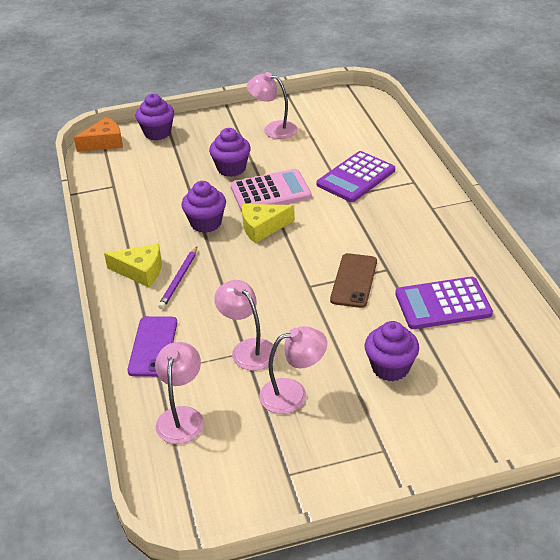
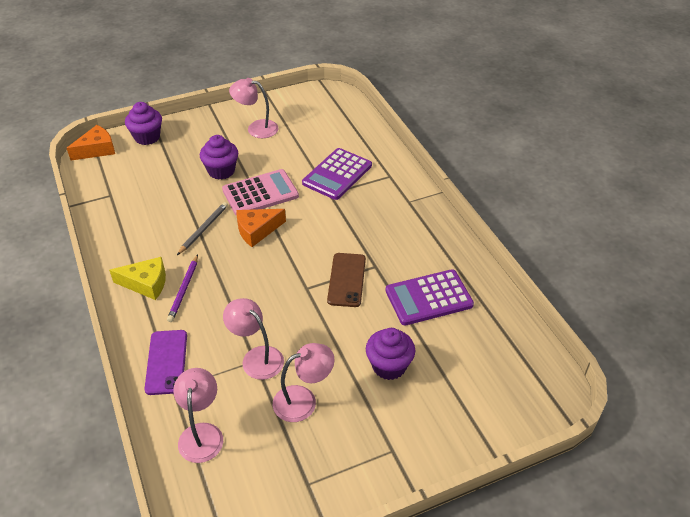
camera: 10 degrees left, 5 degrees up
purple cupcake [182,181,226,233] -> grey pencil [177,202,228,255]
yellow cheese [242,204,295,243] -> orange cheese [236,209,286,247]

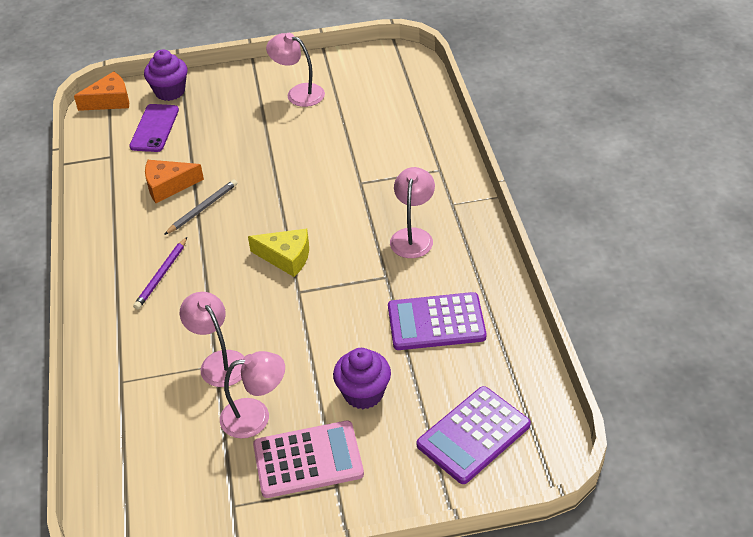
camera: 15 degrees right, 0 degrees up
yellow cheese [109,257,166,300] -> yellow cheese moved to [248,229,309,277]
purple phone [144,330,187,395] -> purple phone moved to [129,104,179,152]
pink lamp [173,368,223,463] -> pink lamp moved to [390,167,435,258]
purple cupcake [200,135,238,180] -> none
pink calculator [222,169,299,216] -> pink calculator moved to [253,421,364,498]
orange cheese [236,209,286,247] -> orange cheese moved to [145,160,204,203]
purple calculator [302,148,372,200] -> purple calculator moved to [417,386,531,484]
brown phone [327,253,366,307] -> none

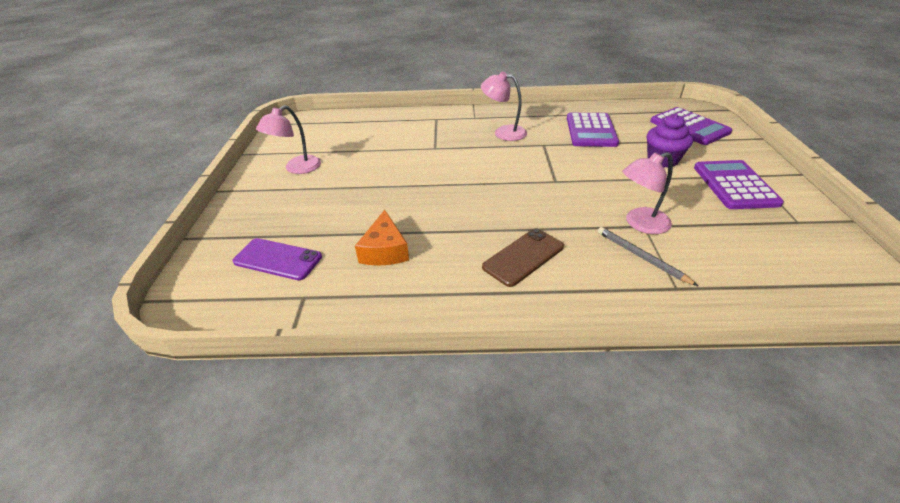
camera: 80 degrees left, 5 degrees down
orange cheese [74,71,129,111] -> none
purple pencil [133,237,187,309] -> brown phone [482,228,564,287]
purple cupcake [144,50,188,101] -> none
grey pencil [164,180,237,235] -> grey pencil moved to [598,227,698,286]
pink lamp [220,351,285,438] -> none
yellow cheese [248,229,309,277] -> none
pink calculator [253,421,364,498] -> purple calculator [694,160,784,209]

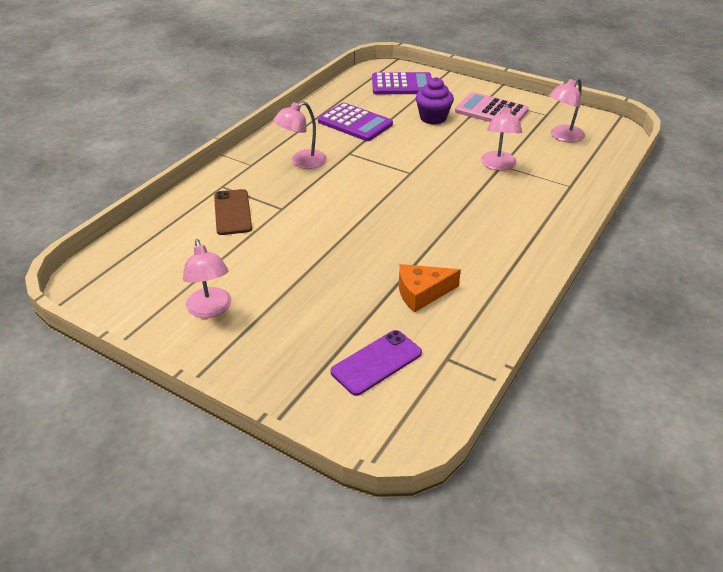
camera: 60 degrees left, 0 degrees up
orange cheese [355,210,409,266] -> orange cheese turned 135 degrees clockwise [399,264,461,313]
brown phone [482,228,564,287] -> brown phone moved to [214,189,252,235]
grey pencil [598,227,698,286] -> none
purple calculator [694,160,784,209] -> pink calculator [455,92,529,122]
none -> pink lamp [549,78,585,143]

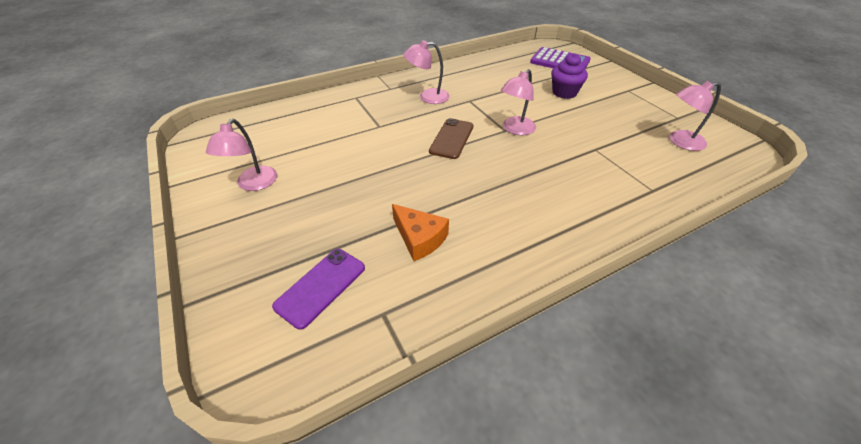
camera: 30 degrees right, 5 degrees up
brown phone [214,189,252,235] -> brown phone moved to [429,118,474,159]
purple calculator [318,102,393,141] -> none
purple phone [330,330,422,396] -> purple phone turned 45 degrees counterclockwise [272,249,365,330]
orange cheese [399,264,461,313] -> orange cheese turned 150 degrees counterclockwise [392,204,449,261]
pink calculator [455,92,529,122] -> none
pink lamp [481,104,522,171] -> pink lamp moved to [500,69,536,135]

